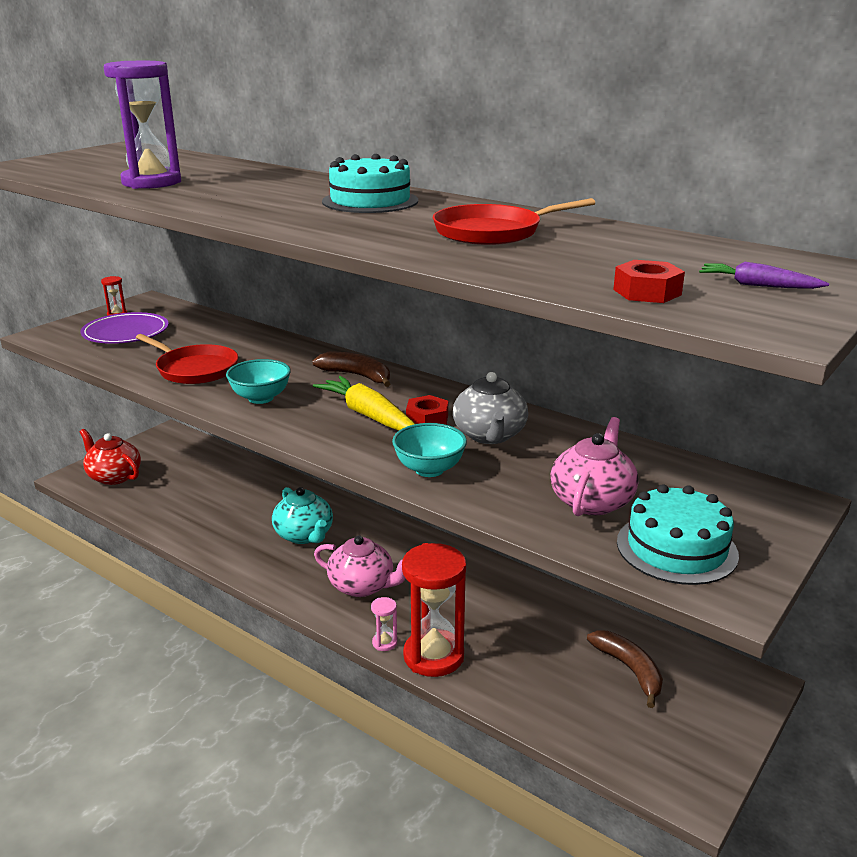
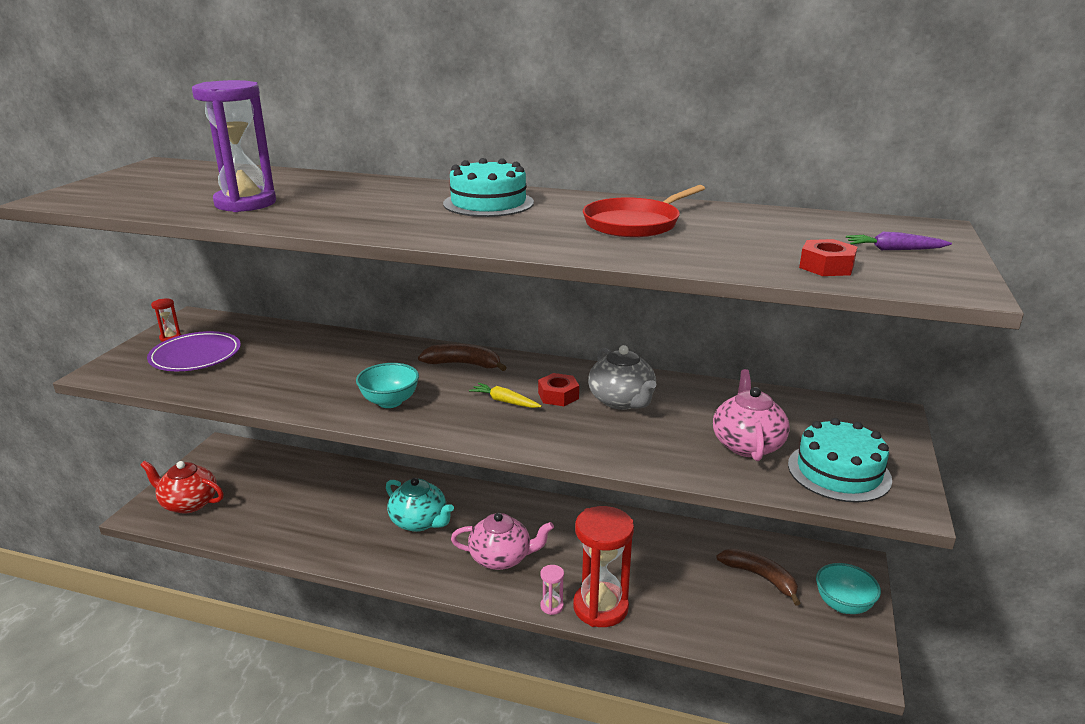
camera: 20 degrees left, 0 degrees up
red pan [136,334,238,384] -> none
yellow carrot [313,376,415,431] -> yellow carrot [469,383,542,408], size x0.55
turquoise bowl [392,423,467,477] -> turquoise bowl moved to [816,563,881,614]

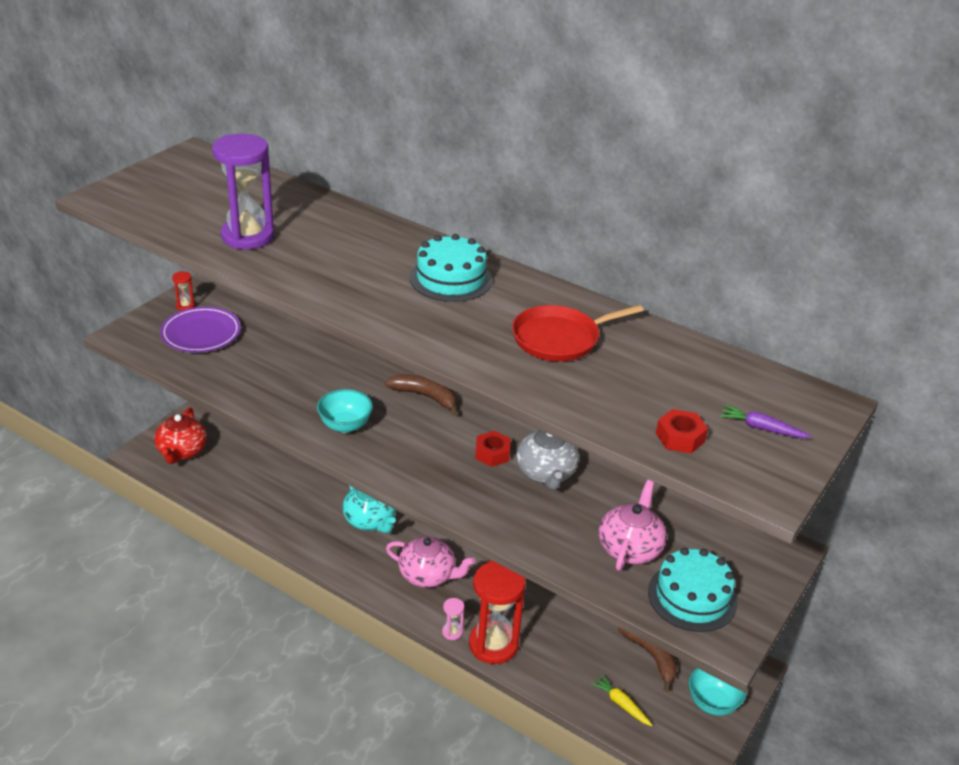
camera: 15 degrees right, 10 degrees up
red teapot [140,461,224,514] -> red teapot turned 120 degrees counterclockwise [154,408,207,464]
yellow carrot [469,383,542,408] -> yellow carrot moved to [591,675,653,726]

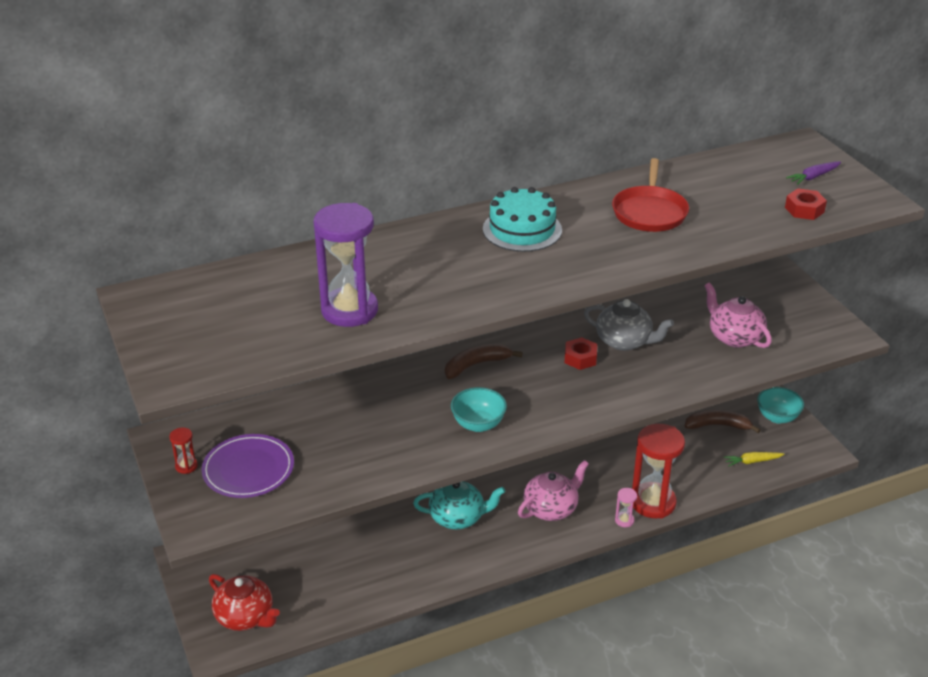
camera: 55 degrees left, 0 degrees up
turquoise cake [648,548,737,632] -> none

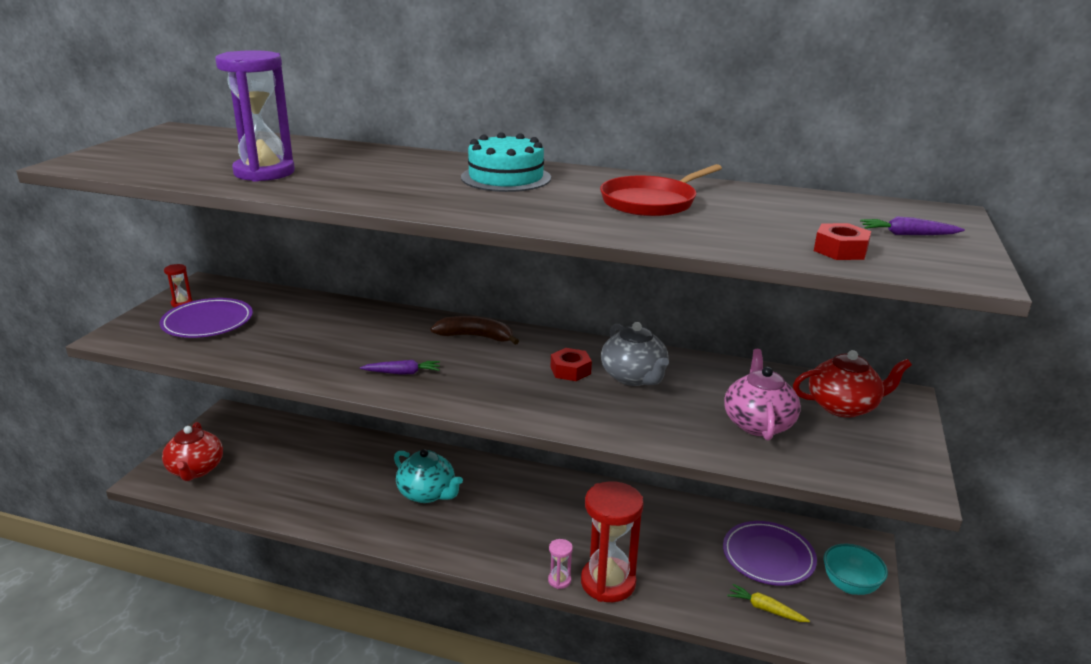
camera: 40 degrees right, 10 degrees down
turquoise bowl [451,387,507,432] -> purple carrot [360,360,440,375]
pink teapot [518,460,589,521] -> none
brown banana [685,410,761,433] -> purple plate [723,521,817,586]
none -> red teapot [793,350,912,418]

